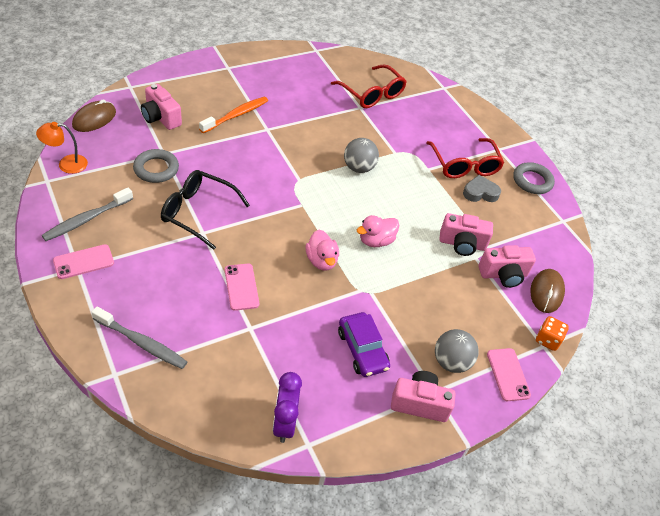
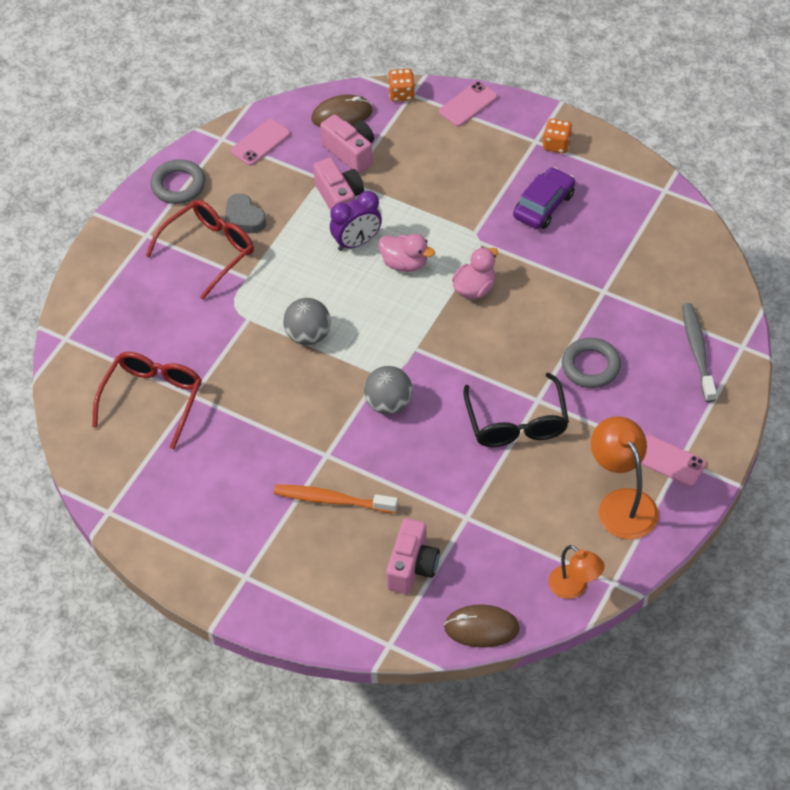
camera: 115 degrees left, 5 degrees up
grey toothbrush [42,187,133,241] -> orange lamp [591,416,659,539]
grey ring [133,149,179,183] -> grey ring moved to [562,338,621,388]
pink phone [225,264,259,311] -> pink phone moved to [231,119,290,166]
purple clock [273,372,302,443] -> purple clock moved to [330,191,382,251]
pink camera [391,371,455,422] -> orange dice [543,119,572,154]
grey ball [435,329,479,373] -> grey ball moved to [364,366,412,414]

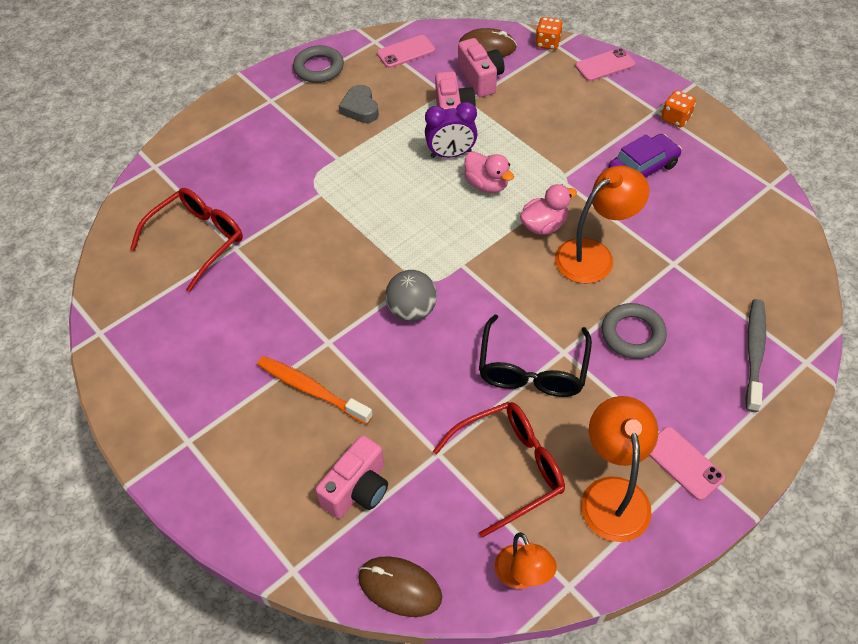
camera: 20 degrees right, 0 degrees up
red glasses [146,200,254,300] -> red glasses moved to [433,402,565,538]
grey ball [283,298,331,345] -> none
none -> orange lamp [555,165,649,284]

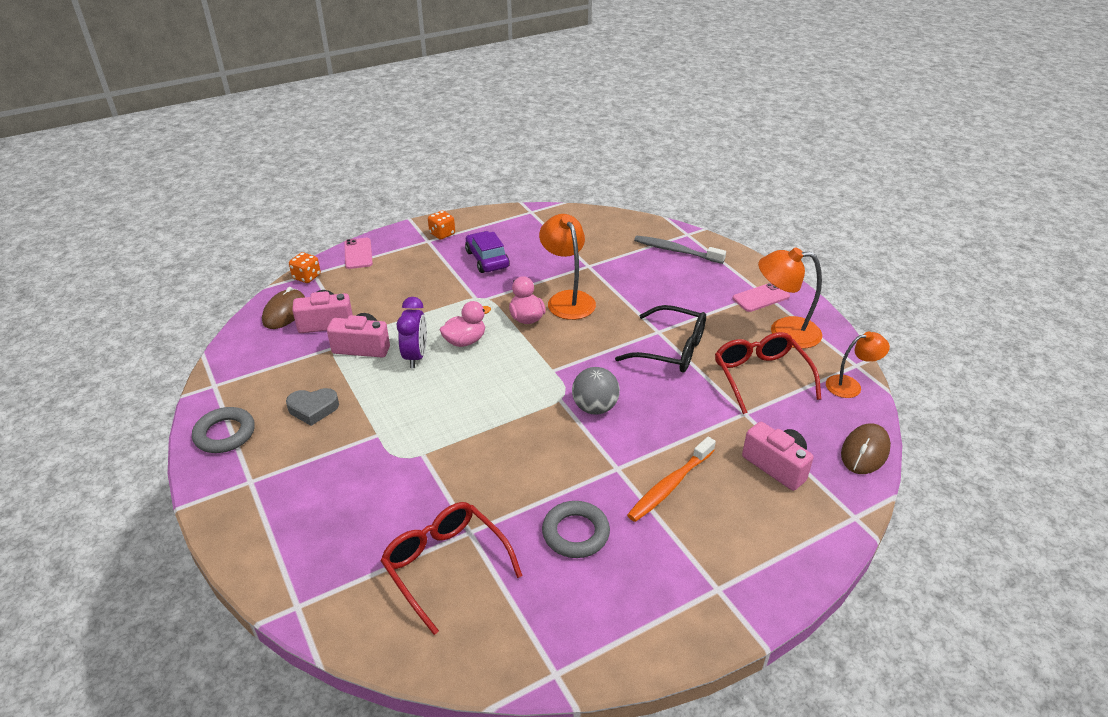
camera: 80 degrees left, 15 degrees down
pink phone [377,35,435,68] -> none
grey ring [602,303,667,359] -> grey ring moved to [542,501,610,558]

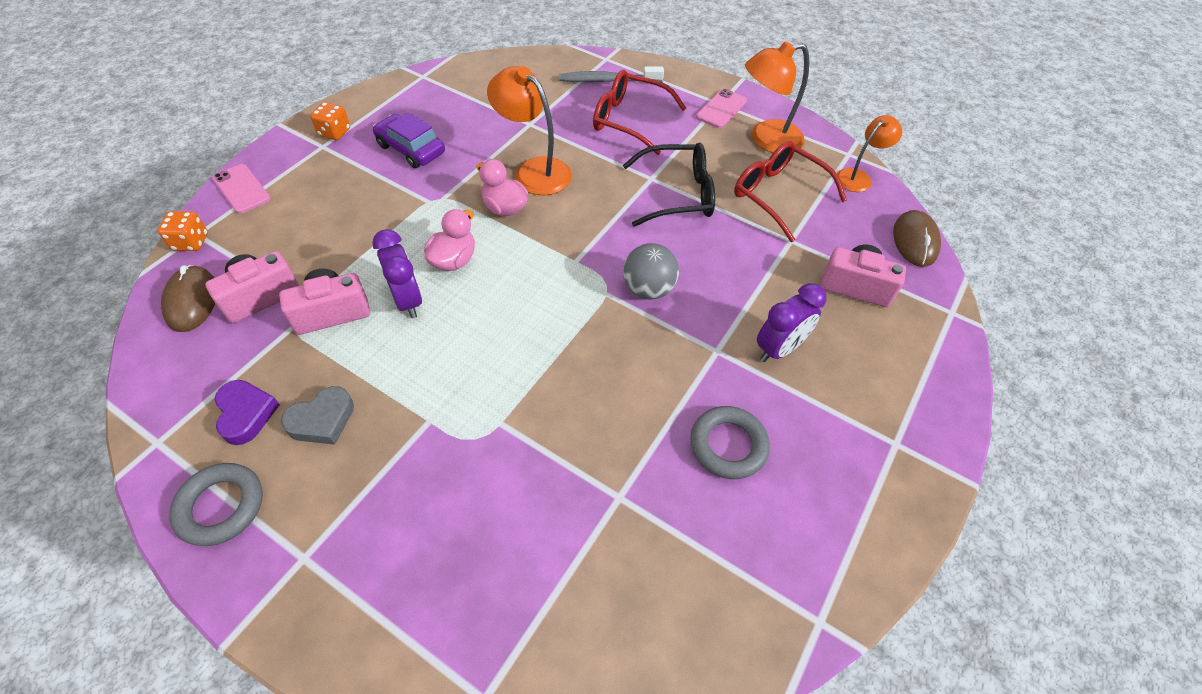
camera: 30 degrees left, 15 degrees up
red glasses [380,502,523,635] -> red glasses moved to [593,70,686,155]
orange toothbrush [627,437,716,522] -> purple clock [757,283,826,362]
none -> purple heart [214,380,280,445]

